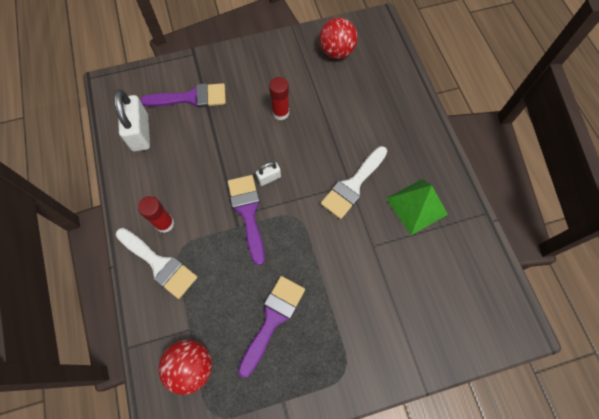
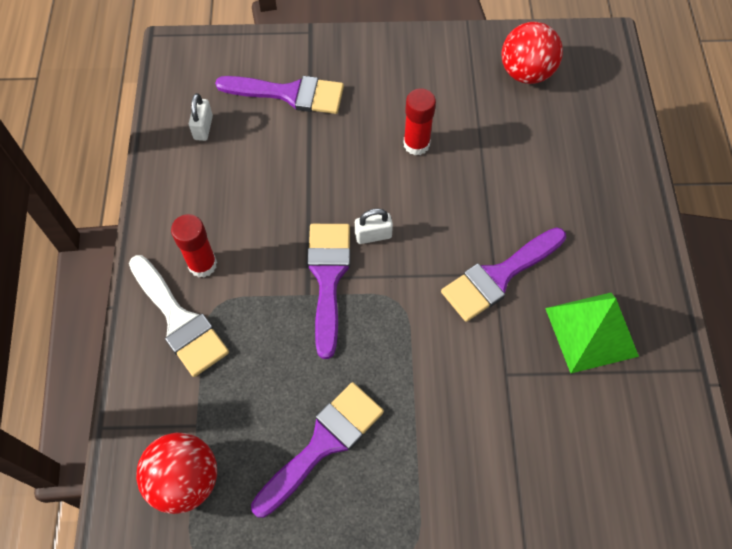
camera: 15 degrees right, 5 degrees down
white padlock [114,89,150,151] -> white padlock [189,93,213,141], size x0.51
white brush [320,146,387,219] -> purple brush [441,227,566,322]

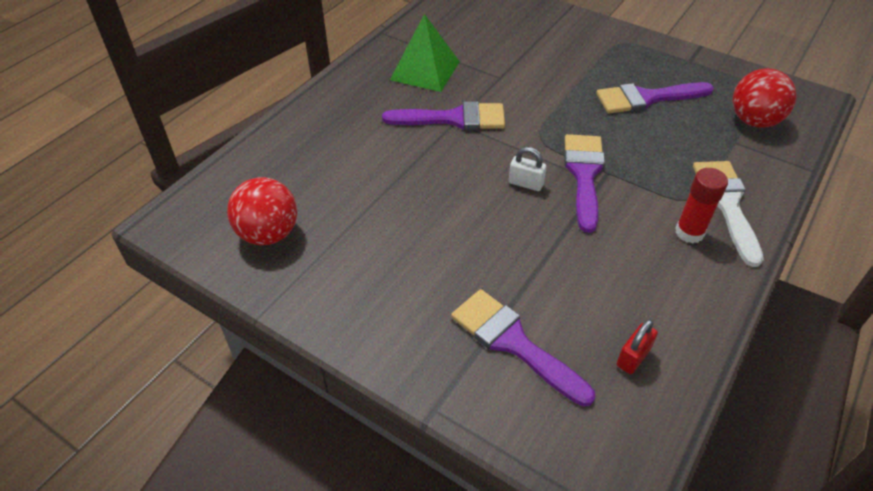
camera: 145 degrees left, 15 degrees down
white padlock [189,93,213,141] -> red padlock [617,319,658,374]
purple brush [307,224,350,359] -> purple brush turned 150 degrees clockwise [564,134,605,233]
red glue stick [403,88,436,155] -> none

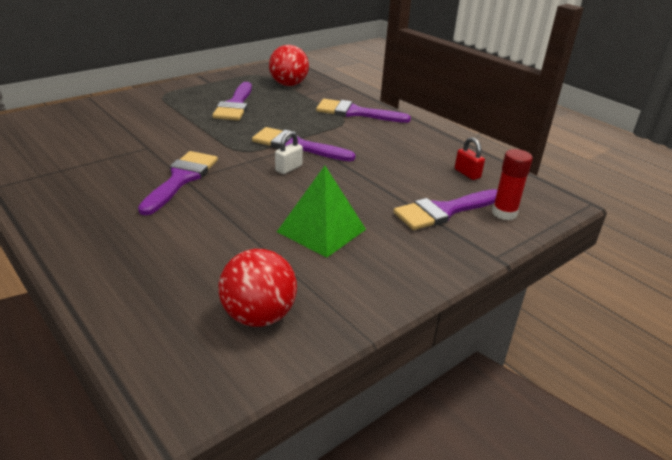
camera: 75 degrees left, 15 degrees down
green pyramid [390,14,460,92] -> green pyramid moved to [277,166,366,258]
red glue stick [675,168,728,243] -> red glue stick moved to [492,149,533,220]
white brush [693,161,764,267] -> purple brush [316,99,411,123]

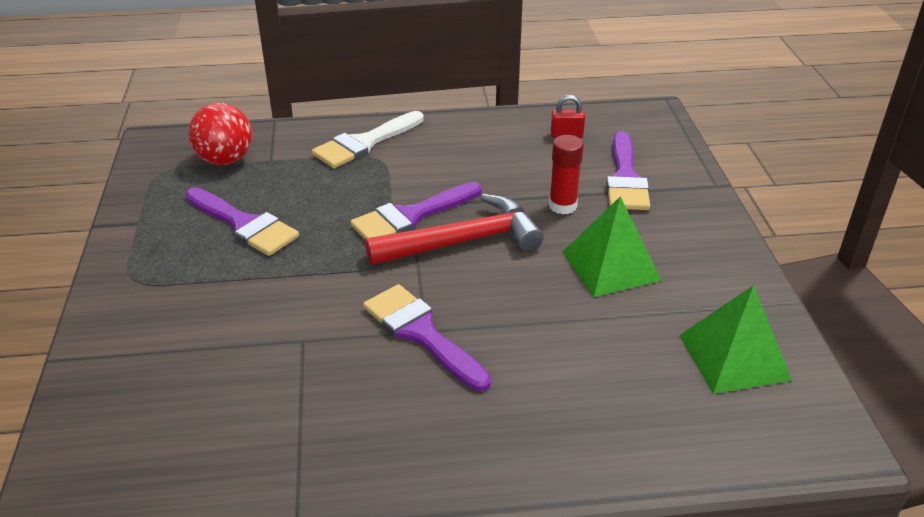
camera: 55 degrees left, 5 degrees up
red ball [218,249,297,327] -> green pyramid [679,285,792,394]
white padlock [275,131,303,174] -> red hammer [365,194,544,265]
purple brush [316,99,411,123] -> white brush [312,111,424,168]
red glue stick [492,149,533,220] -> red glue stick moved to [549,135,584,215]

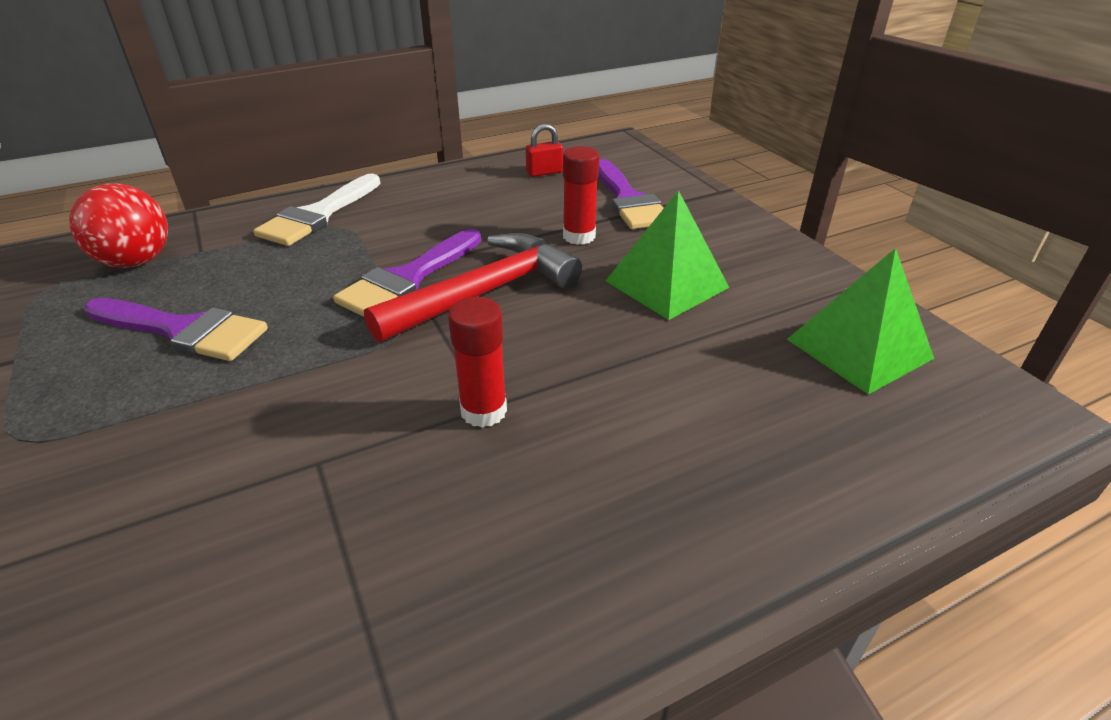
camera: 20 degrees left, 0 degrees up
purple brush [363,284,491,391] -> red glue stick [448,297,507,428]

